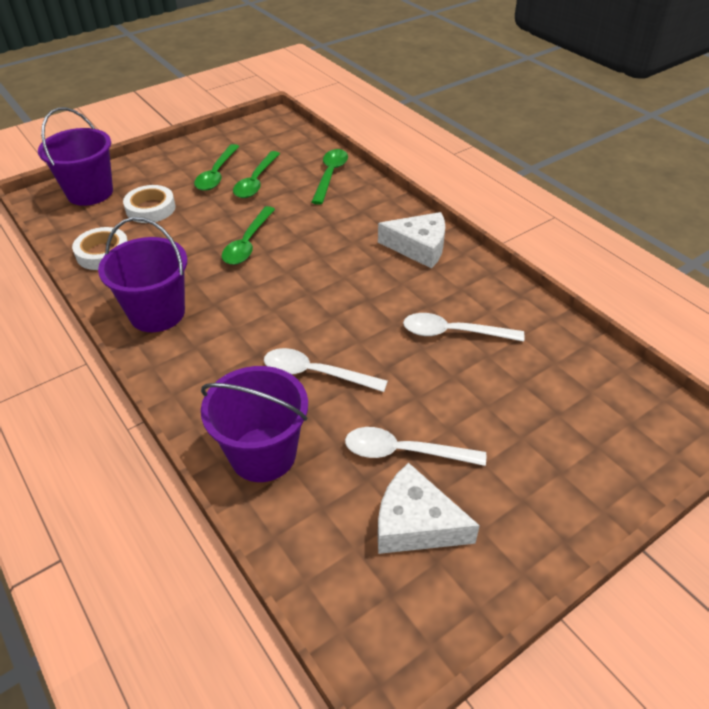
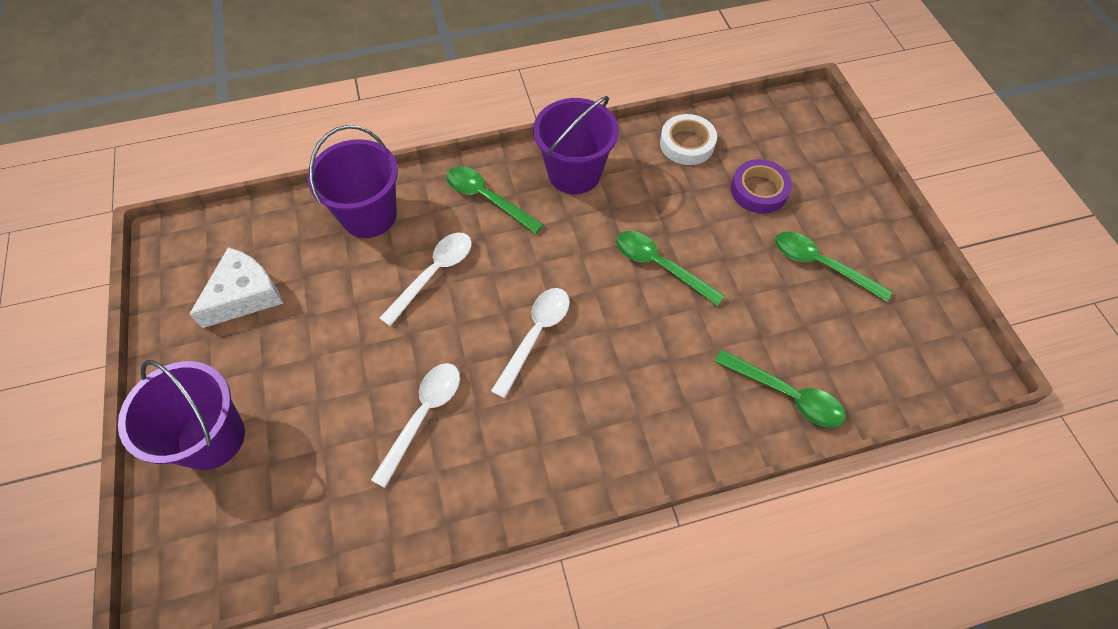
camera: 110 degrees right, 15 degrees up
purple bucket [38,107,113,206] -> purple bucket moved to [118,360,245,470]
white tape [123,185,176,223] -> purple tape [731,159,792,214]
green spoon [233,151,280,198] -> green spoon moved to [446,166,544,234]
white spoon [345,427,486,466] -> white spoon moved to [491,288,570,398]
white cheese [378,212,445,268] -> none

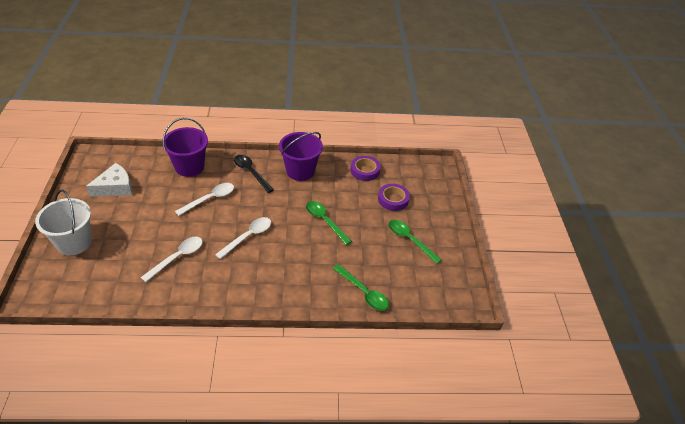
camera: 10 degrees right, 15 degrees down
purple bucket [118,360,245,470] -> white bucket [35,190,92,255]
green spoon [446,166,544,234] -> black spoon [234,155,274,193]
white tape [660,114,717,165] -> purple tape [351,156,381,181]

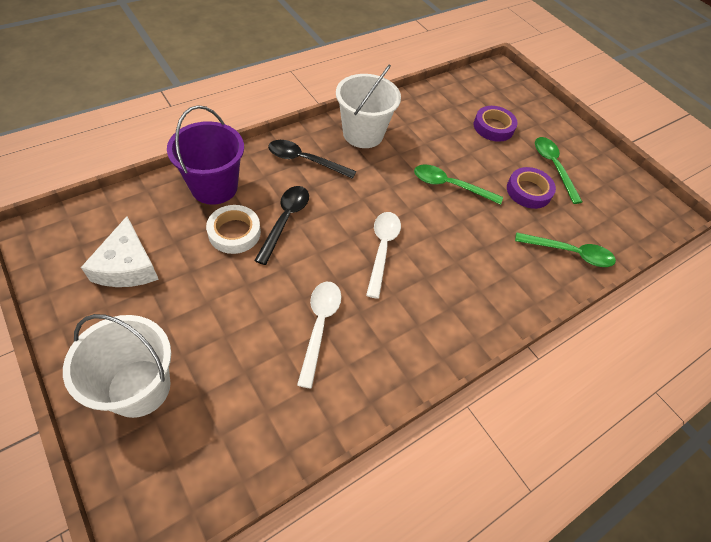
camera: 35 degrees left, 10 degrees up
white cheese [86,163,132,197] -> white cheese turned 150 degrees clockwise [81,216,159,287]
white spoon [175,183,234,216] -> black spoon [254,186,309,265]
purple bucket [279,132,323,181] -> white bucket [336,64,401,148]
purple tape [351,156,381,181] -> purple tape moved to [507,167,556,209]
green spoon [389,220,442,264] -> green spoon turned 60 degrees clockwise [535,137,582,204]
none -> white tape [206,205,261,254]

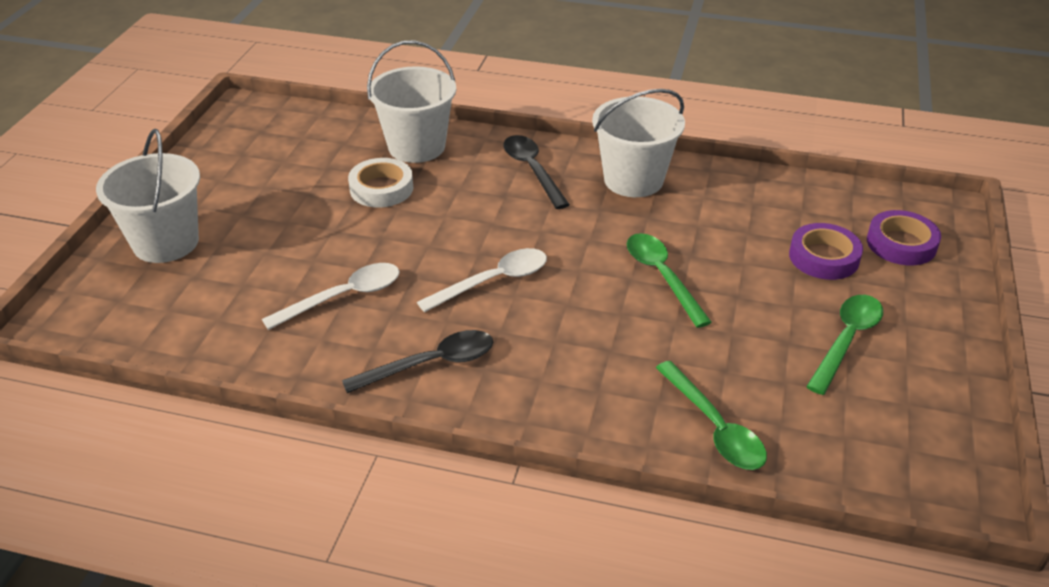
camera: 55 degrees right, 15 degrees down
white cheese [81,216,159,287] -> none
purple bucket [167,105,244,205] -> white bucket [367,40,456,163]
black spoon [254,186,309,265] -> black spoon moved to [342,330,493,393]
purple tape [507,167,556,209] -> purple tape moved to [867,210,941,265]

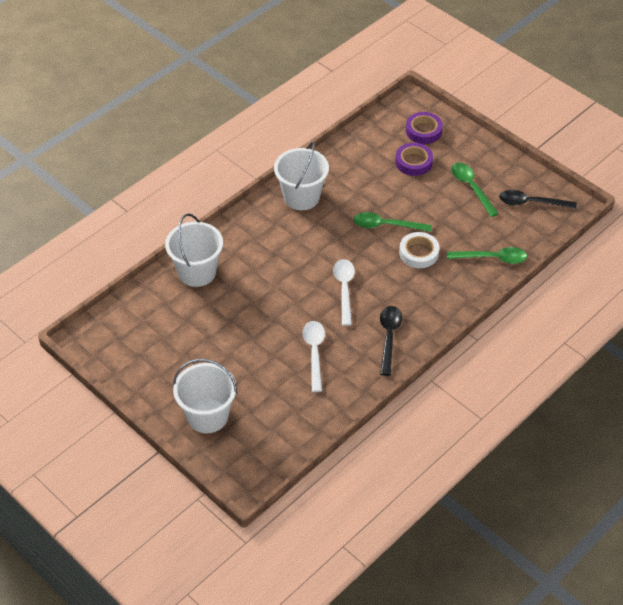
camera: 60 degrees left, 10 degrees up
white tape [348,158,413,208] -> white tape moved to [399,232,439,268]
black spoon [503,135,570,209] -> black spoon moved to [499,190,576,209]

